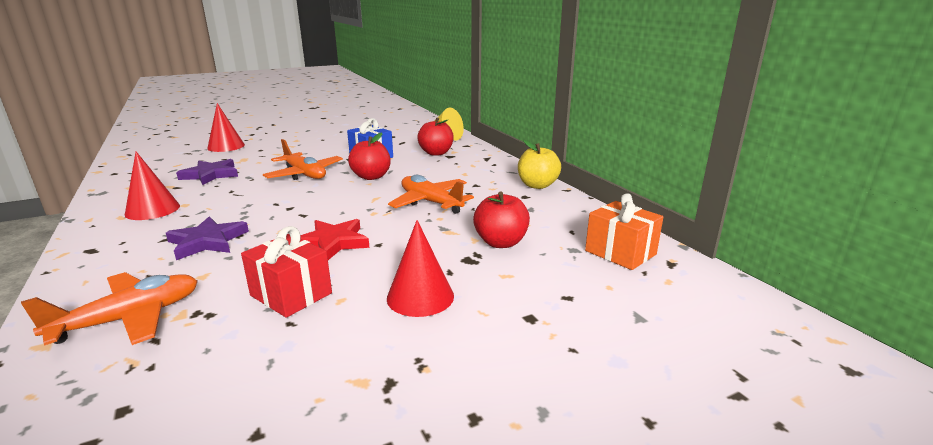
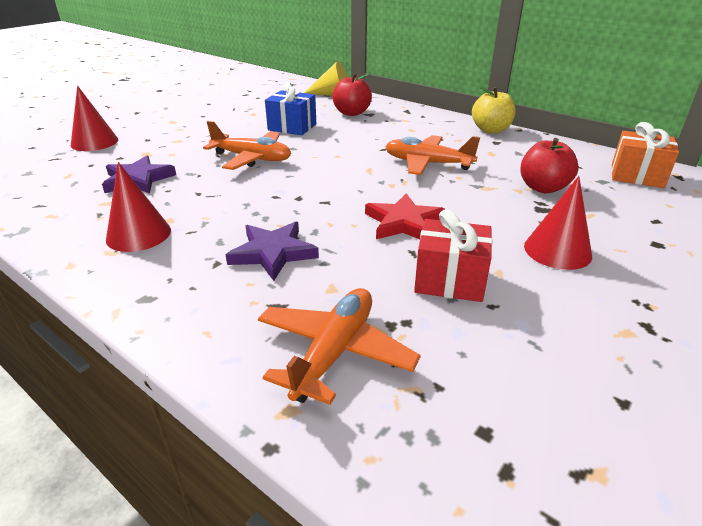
camera: 25 degrees left, 10 degrees up
red apple [348,132,391,180] -> none

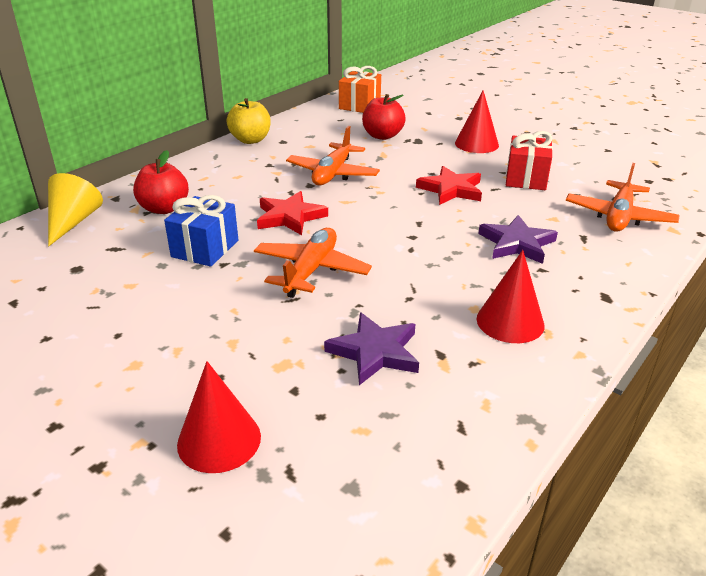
camera: 90 degrees left, 0 degrees up
orange plane [258,288,421,405] -> orange plane turned 90 degrees counterclockwise [566,163,680,232]
none -> red star [257,191,328,235]

